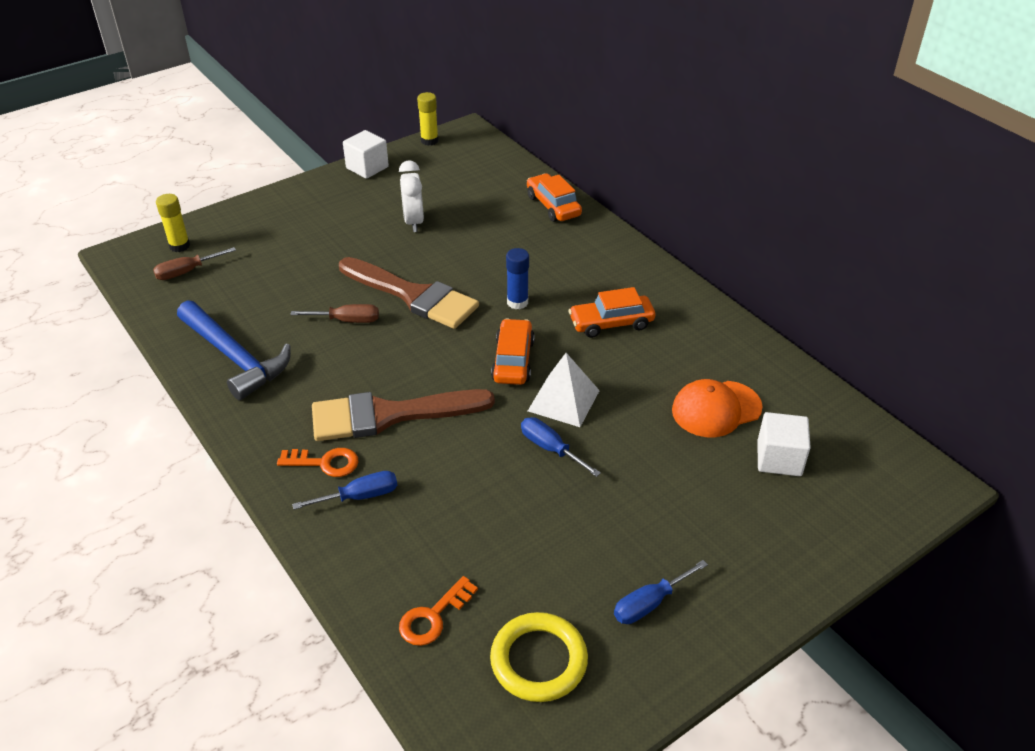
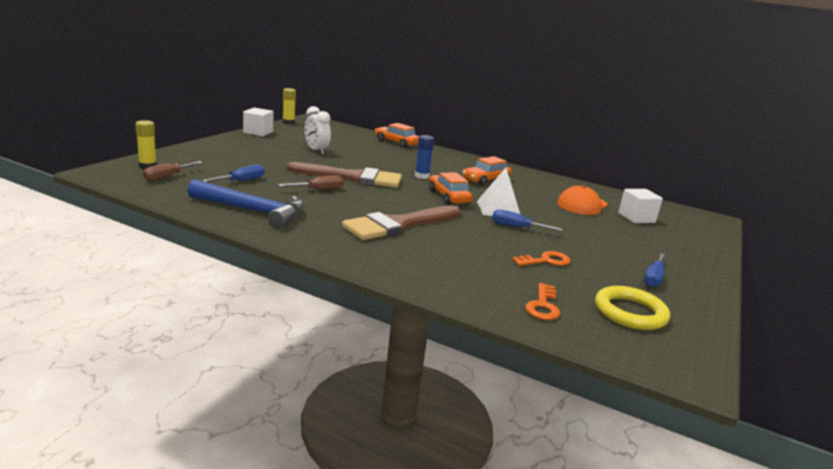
camera: 30 degrees left, 20 degrees down
orange key [277,448,358,477] -> orange key moved to [512,251,571,266]
blue screwdriver [292,471,398,510] -> blue screwdriver moved to [202,165,264,182]

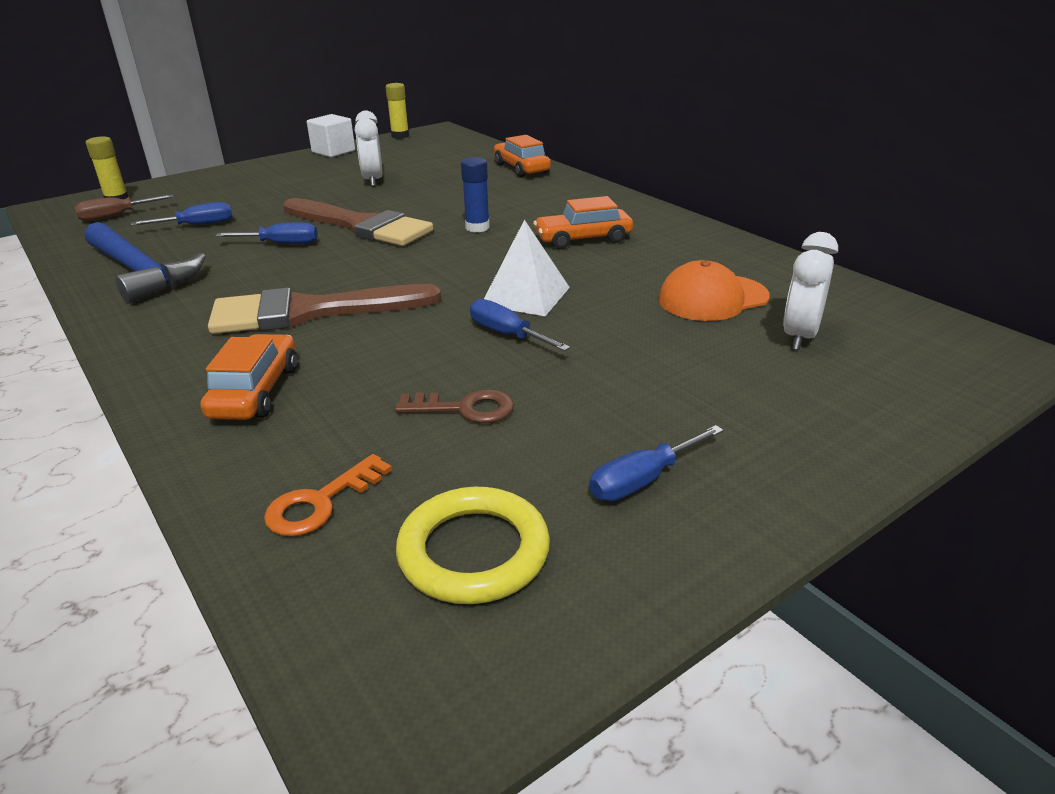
camera: 30 degrees right, 10 degrees up
brown screwdriver [278,175,344,190] -> blue screwdriver [215,222,318,244]
orange car [429,172,472,205] -> orange car moved to [201,334,297,420]
orange key [512,251,571,266] -> brown key [395,390,514,423]
white cube [618,189,663,223] -> white clock [783,232,838,350]

